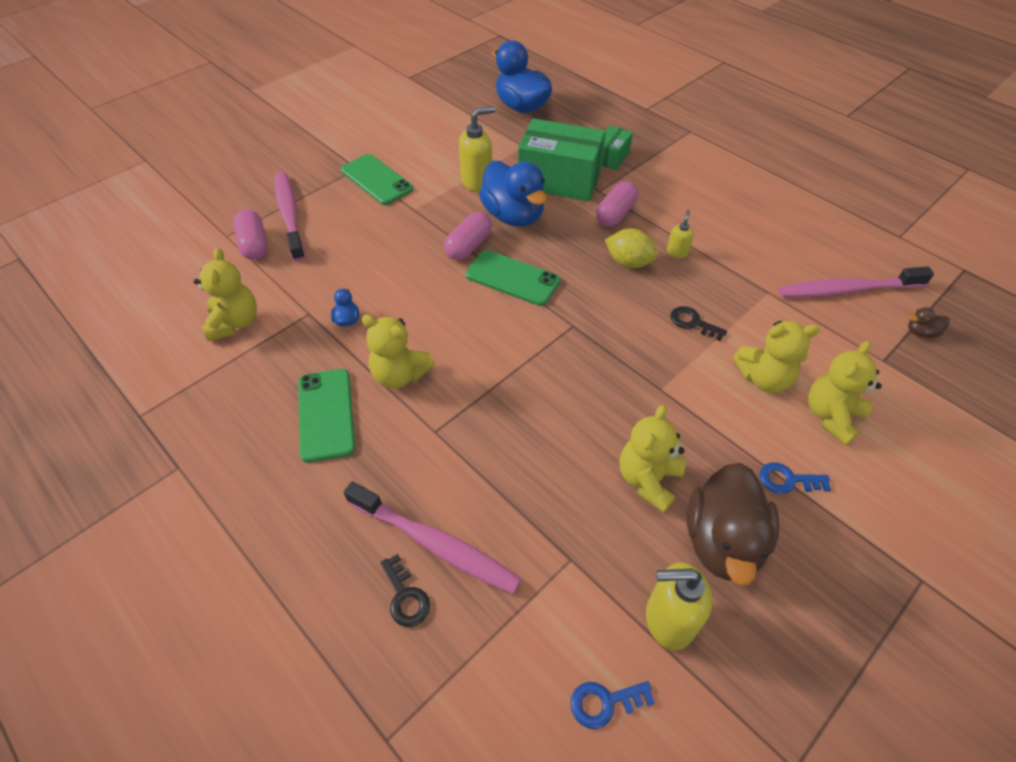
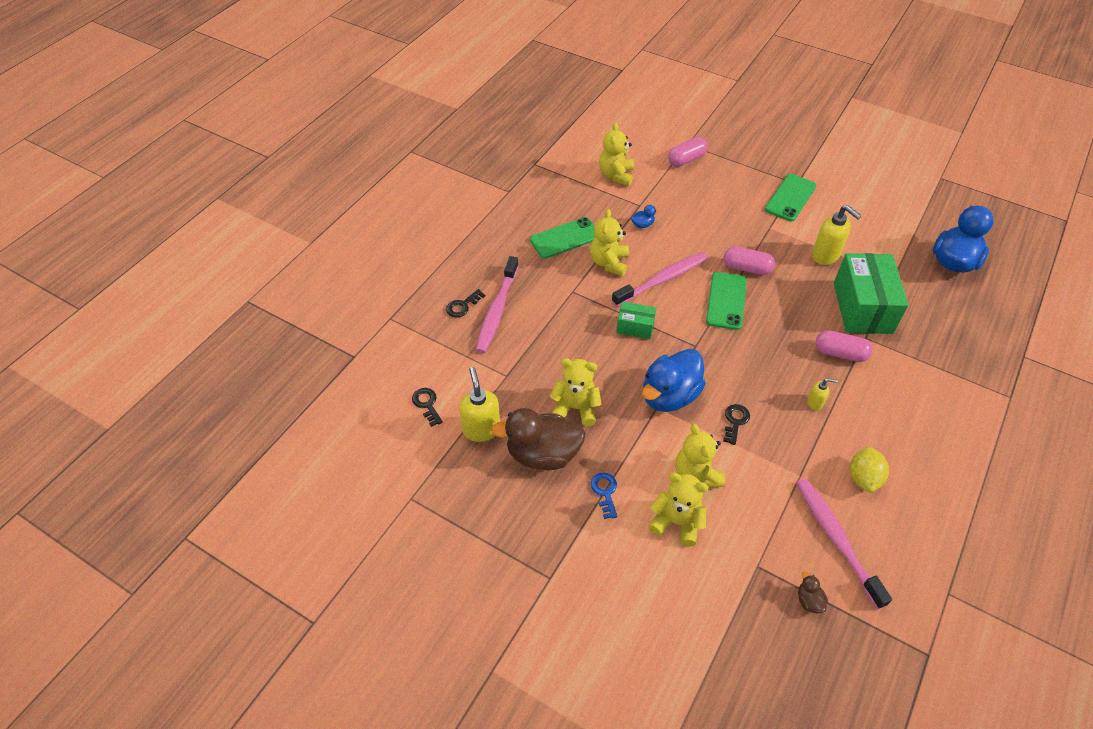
camera: 75 degrees right, 0 degrees up
yellow teddy bear [194,248,257,341] -> yellow teddy bear turned 120 degrees clockwise [599,122,634,186]
pink toothbrush [275,172,305,262] -> pink toothbrush moved to [612,252,708,307]
blue duck [479,161,547,227] -> blue duck moved to [642,349,706,412]
blue key [570,681,655,729] -> black key [412,388,442,427]
green box [601,125,633,170] -> green box moved to [616,302,656,339]
yellow lemon [605,229,658,268] -> yellow lemon moved to [850,446,889,492]

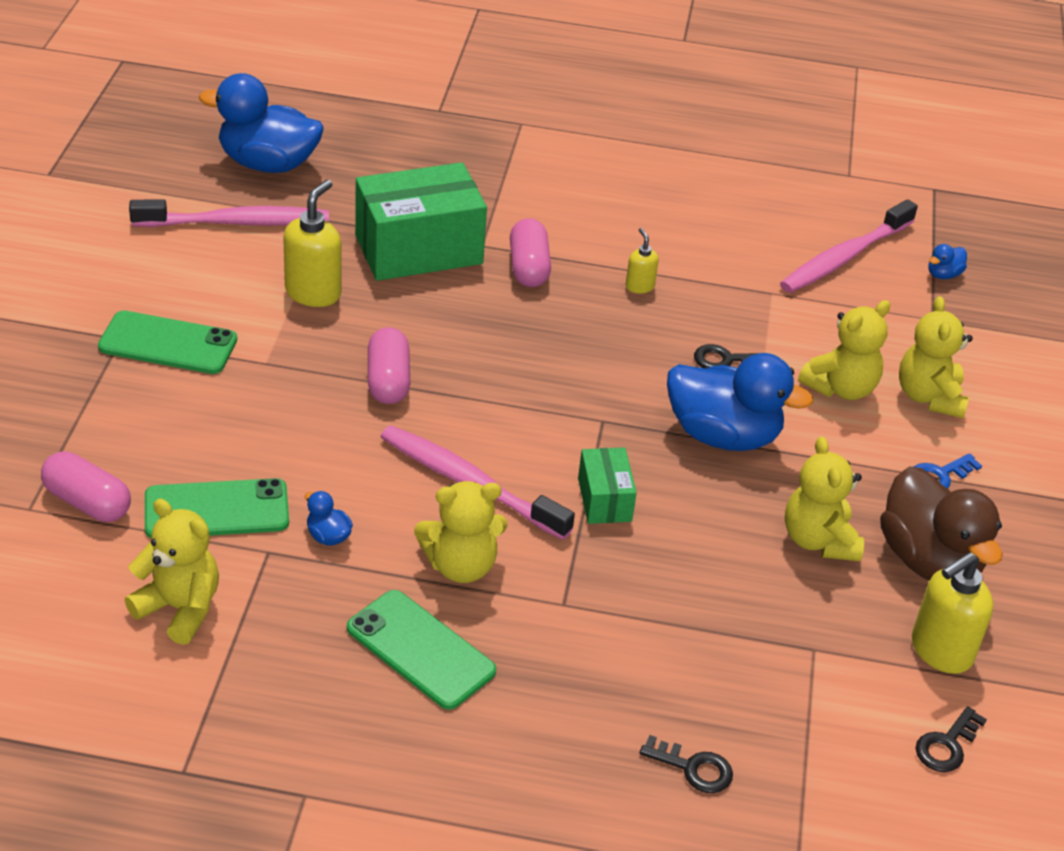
camera: 115 degrees left, 10 degrees down
pink toothbrush [476,256,519,353] -> pink toothbrush moved to [129,199,329,227]
yellow teddy bear [599,122,634,186] -> yellow teddy bear turned 135 degrees counterclockwise [125,499,219,645]
green phone [706,272,747,330] -> green phone moved to [145,478,289,538]
brown duck [798,572,828,614] -> blue duck [928,244,967,279]
yellow lemon [850,446,889,492] -> none

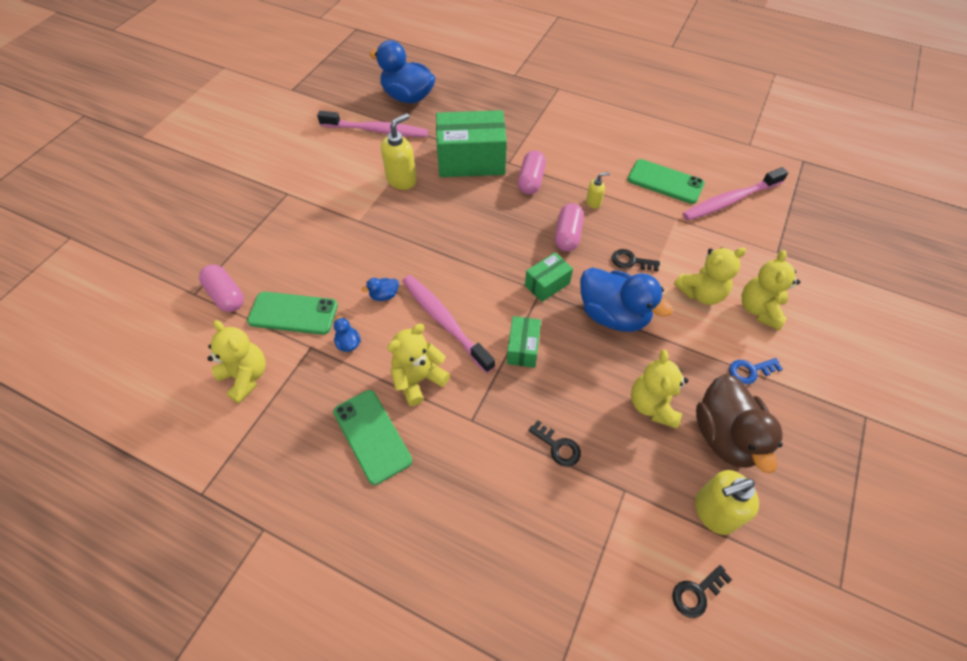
camera: 20 degrees right, 15 degrees up
green phone [98,310,237,374] -> green phone moved to [627,159,705,204]
pink capsule [368,327,410,404] -> pink capsule moved to [555,203,584,252]
yellow teddy bear [414,481,507,583] -> yellow teddy bear turned 135 degrees clockwise [387,324,450,406]
yellow soap dispenser [626,228,659,294] -> yellow soap dispenser turned 75 degrees clockwise [586,172,610,209]
black key [640,735,733,793] -> black key moved to [528,420,581,467]
blue duck [928,244,967,279] -> blue duck moved to [362,278,399,301]
none -> green box [525,252,573,302]

